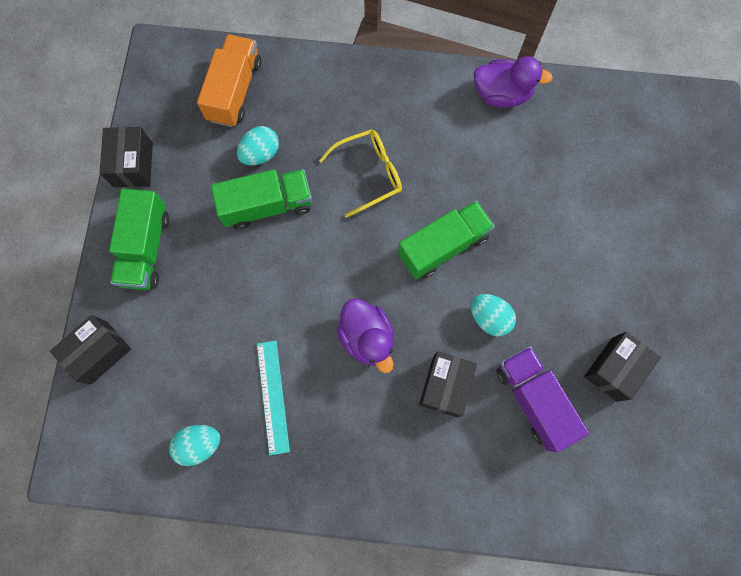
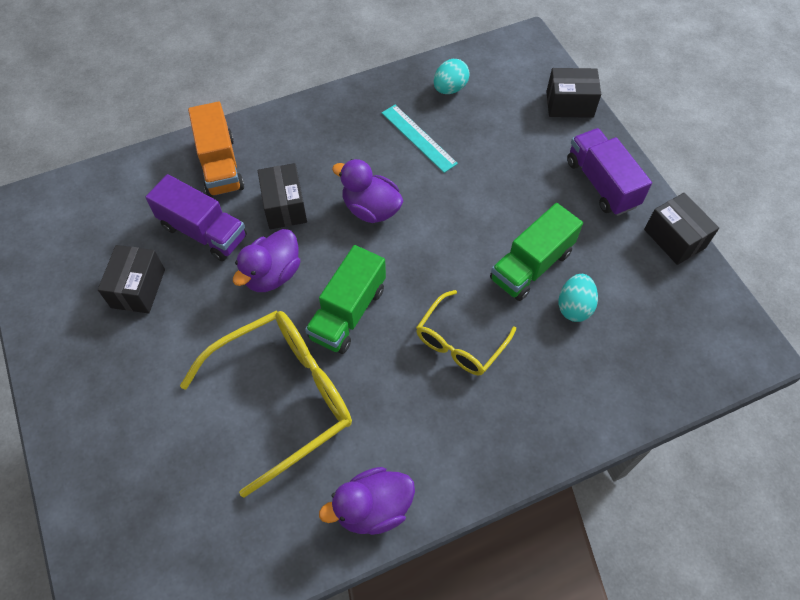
camera: 150 degrees right, 15 degrees down
black box [50,315,131,384] -> black box turned 75 degrees clockwise [546,68,601,118]
green truck [109,189,169,290] -> purple truck [567,128,652,216]
orange truck [197,34,261,127] -> orange truck moved to [188,102,244,197]
turquoise egg [471,294,516,336] -> purple duck [233,229,300,292]
none -> yellow glasses [180,310,352,497]

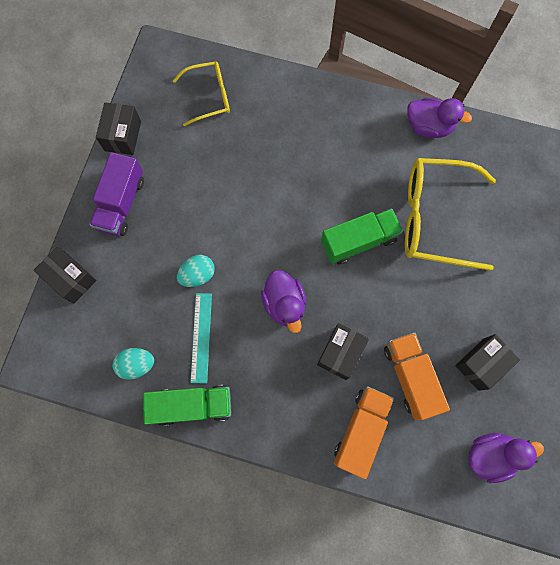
camera: 140 degrees left, 15 degrees up
purple truck [145,174,247,261] -> orange truck [384,332,450,420]
purple duck [233,229,300,292] -> purple duck moved to [468,433,544,483]
yellow glasses [416,290,516,375] -> yellow glasses moved to [173,61,230,126]
green truck [490,203,583,301] -> green truck moved to [143,385,231,426]
turquoise egg [558,274,598,322] -> turquoise egg moved to [177,255,215,287]

